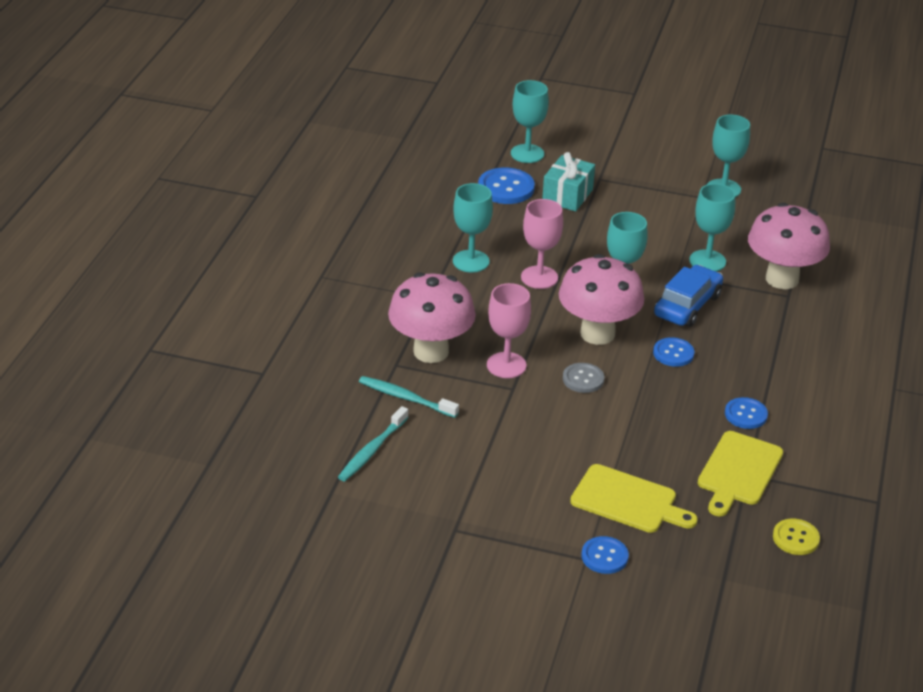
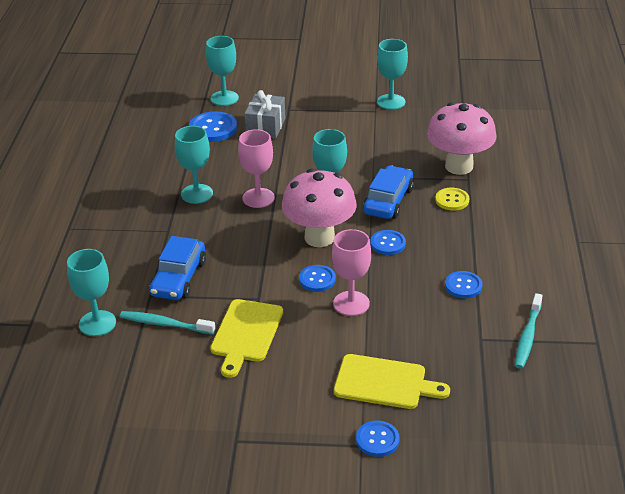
camera: 10 degrees left, 0 degrees up
turquoise toothbrush [338,406,409,481] -> turquoise toothbrush moved to [515,293,543,369]
pink mushroom [388,272,476,363] -> blue car [149,236,206,300]
pink goblet [487,283,531,378] -> pink goblet moved to [332,229,371,316]
turquoise gift [542,152,595,211] -> grey gift [244,90,286,139]
grey button [563,363,605,393] -> blue button [299,265,336,292]
turquoise goblet [689,184,735,272] -> turquoise goblet moved to [67,249,116,336]
yellow cutting board [698,431,783,516] -> yellow cutting board moved to [210,299,283,378]
yellow button [773,519,820,555] -> yellow button moved to [435,188,469,211]

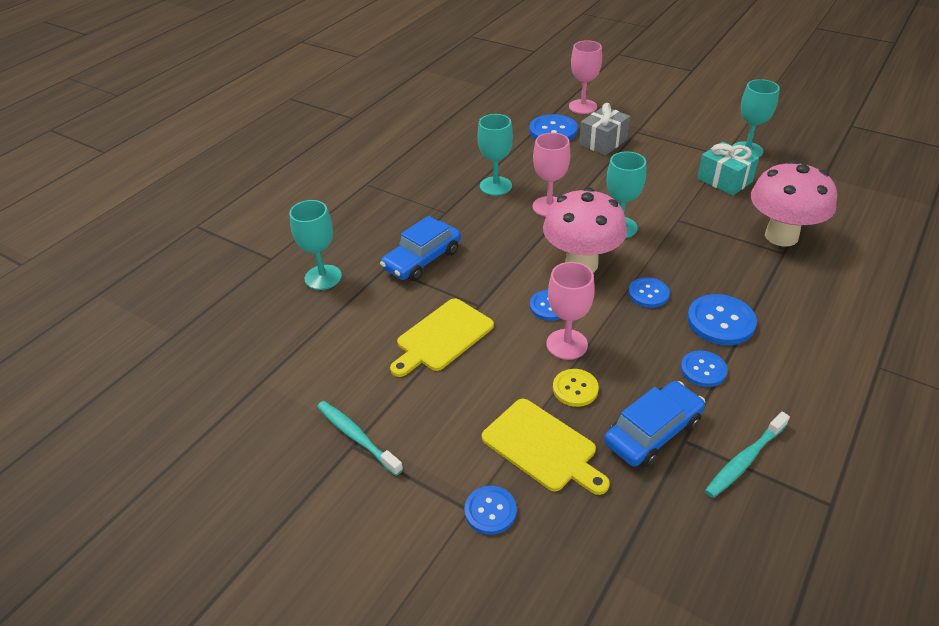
camera: 30 degrees right, 5 degrees up
turquoise toothbrush [120,311,215,335] -> turquoise toothbrush moved to [317,401,403,476]
turquoise goblet [206,36,239,106] -> pink goblet [569,40,602,114]
blue car [363,165,414,219] -> blue car moved to [604,381,705,467]
yellow button [435,188,469,211] -> yellow button moved to [553,369,599,407]
none -> blue button [687,294,757,345]
none -> turquoise gift [697,142,759,196]

